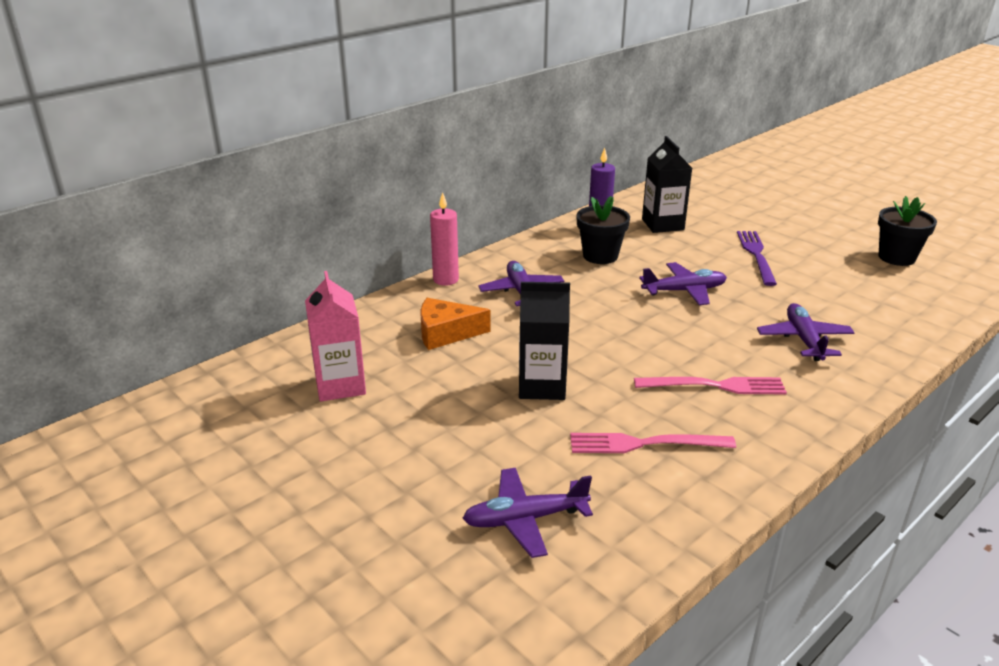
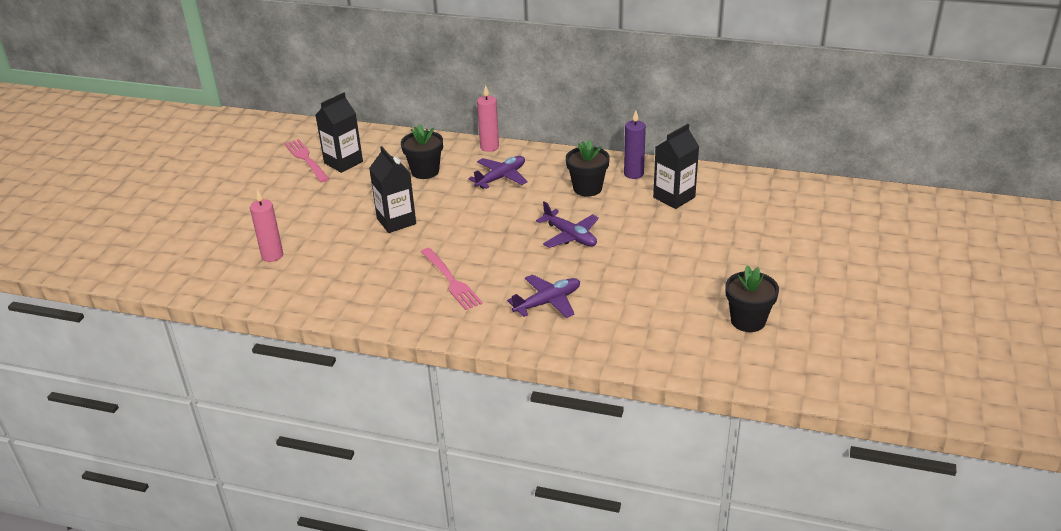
camera: 60 degrees right, 5 degrees up
pink carton [305,271,366,401] -> black carton [315,92,363,173]
orange cheese [421,298,491,350] -> black flower pot [401,124,443,179]
purple plane [462,468,593,558] -> pink candle [250,189,283,262]
pink fork [570,433,736,453] -> pink fork moved to [284,139,329,182]
purple fork [737,231,777,286] -> none

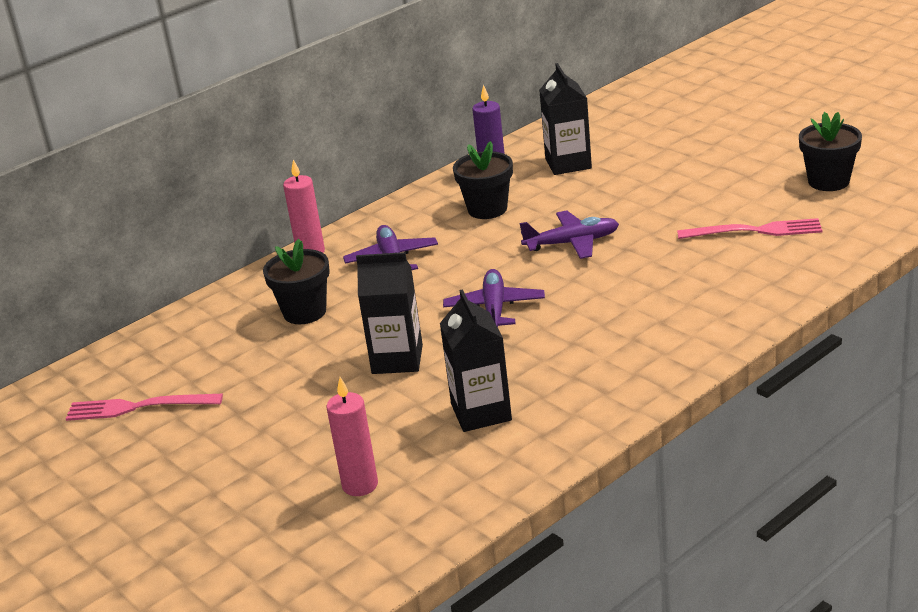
camera: 55 degrees left, 5 degrees down
black carton [315,92,363,173] -> black carton moved to [440,289,512,432]
pink fork [421,248,483,310] -> pink fork moved to [677,218,823,239]
purple plane [507,274,580,318] -> purple plane moved to [443,269,545,327]

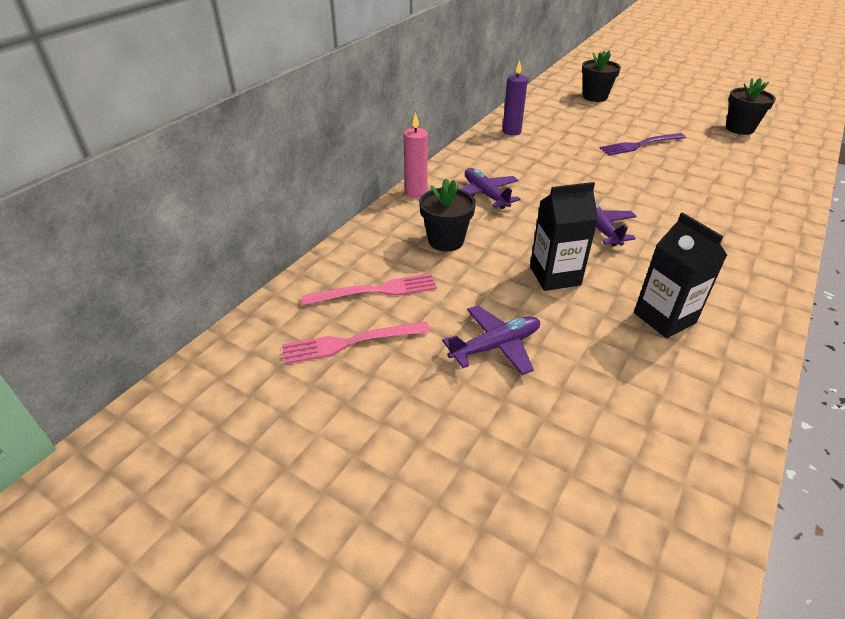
camera: 20 degrees left, 10 degrees up
pink candle [326,377,378,496] -> none
black flower pot [453,141,513,219] -> black flower pot moved to [582,51,621,102]
purple plane [520,210,619,259] -> purple plane moved to [442,305,540,375]
black carton [539,63,592,175] -> none
pink fork [677,218,823,239] -> pink fork moved to [302,274,437,306]
none -> purple fork [599,133,686,155]

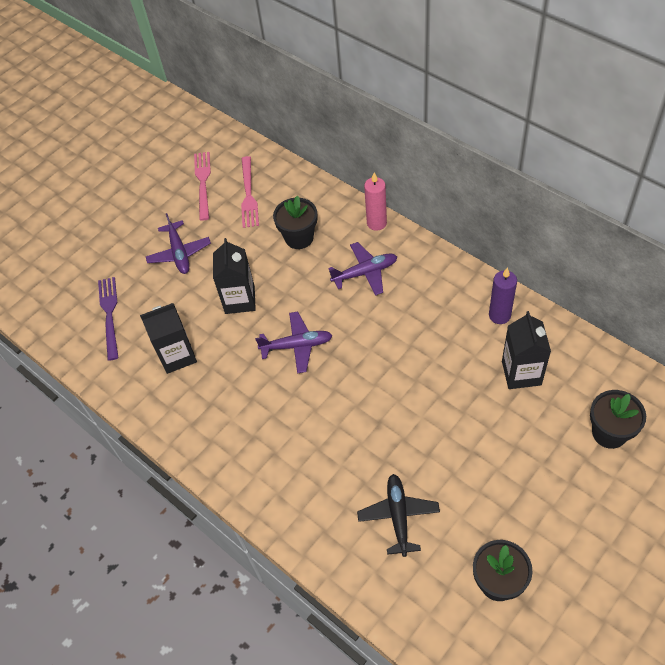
camera: 105 degrees right, 15 degrees up
purple fork [599,133,686,155] -> purple fork moved to [98,277,119,361]
none -> black plane [357,474,440,557]
none -> black carton [502,311,551,389]

